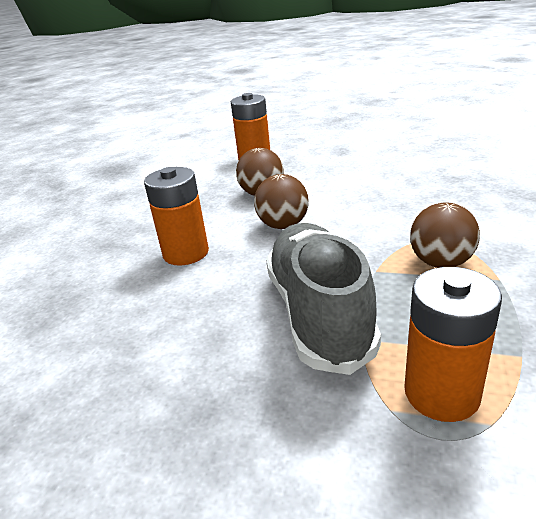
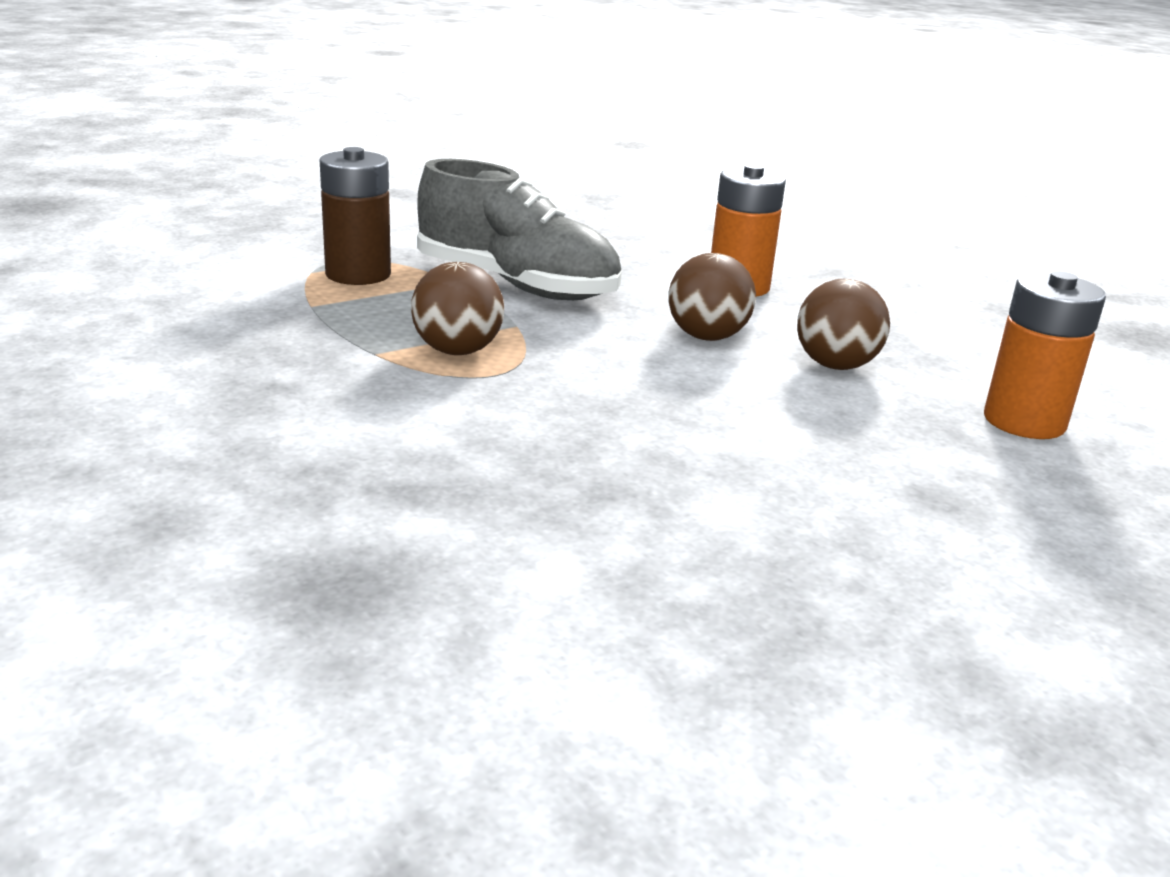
camera: 125 degrees right, 5 degrees down
orange battery [404,267,502,422] -> brown battery [320,147,391,285]

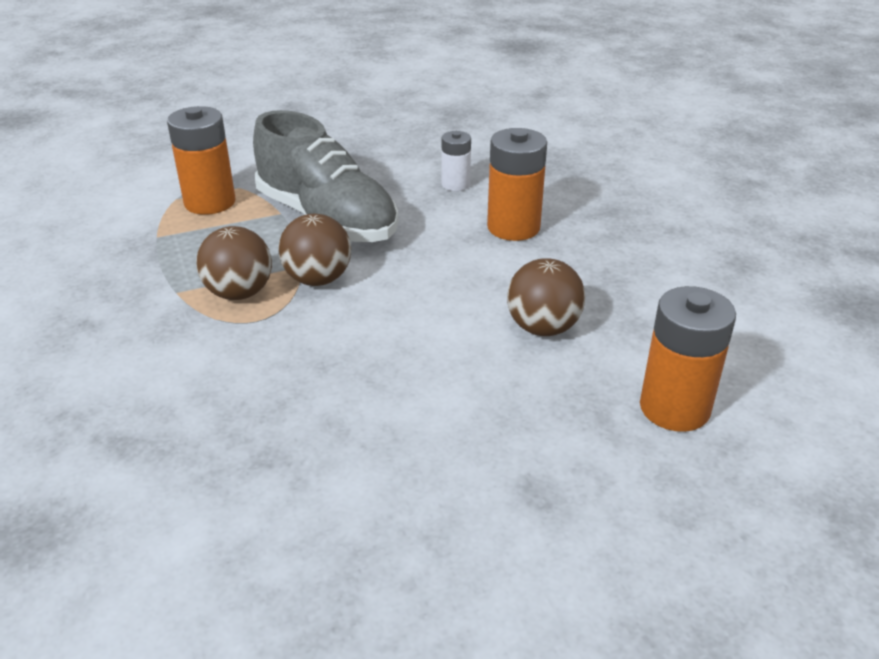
camera: 15 degrees right, 10 degrees up
brown battery [320,147,391,285] -> orange battery [167,106,236,215]
brown ball [668,253,756,341] -> brown ball moved to [278,214,351,286]
none -> white battery [441,131,471,191]

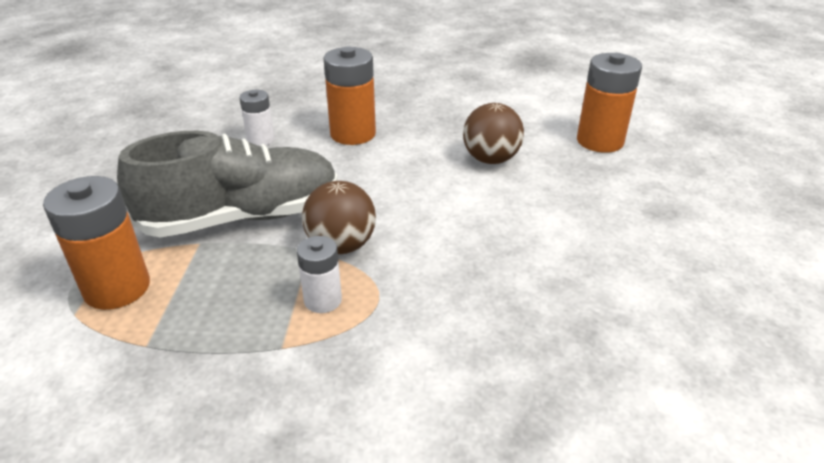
camera: 65 degrees left, 0 degrees up
brown ball [196,226,272,300] -> white battery [297,236,342,313]

